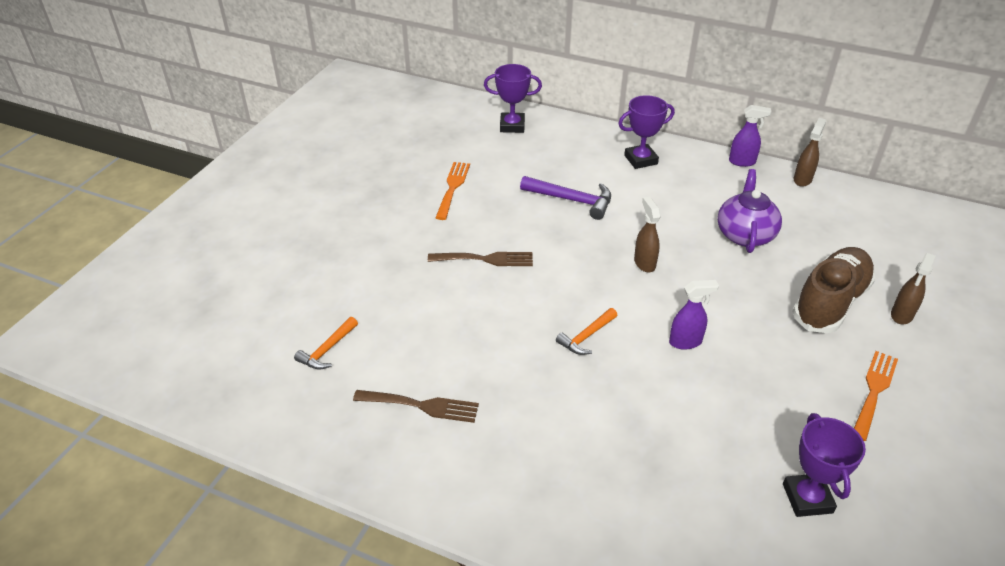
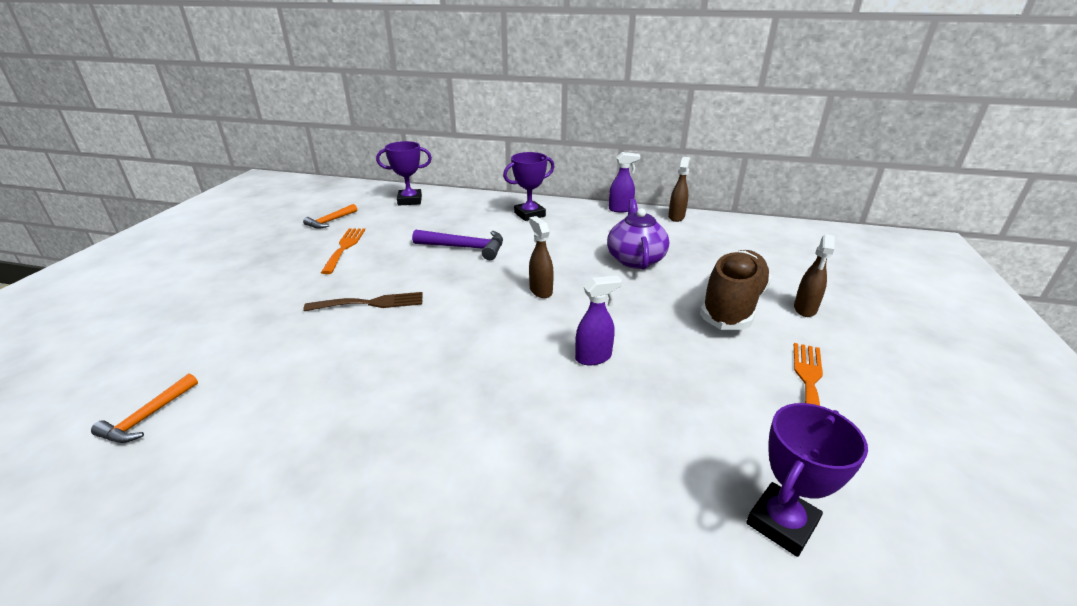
camera: 10 degrees left, 10 degrees down
brown fork [353,390,479,423] -> none
orange hammer [556,308,617,355] -> orange hammer moved to [303,204,357,229]
purple trophy [783,413,866,517] -> purple trophy turned 60 degrees clockwise [746,403,868,557]

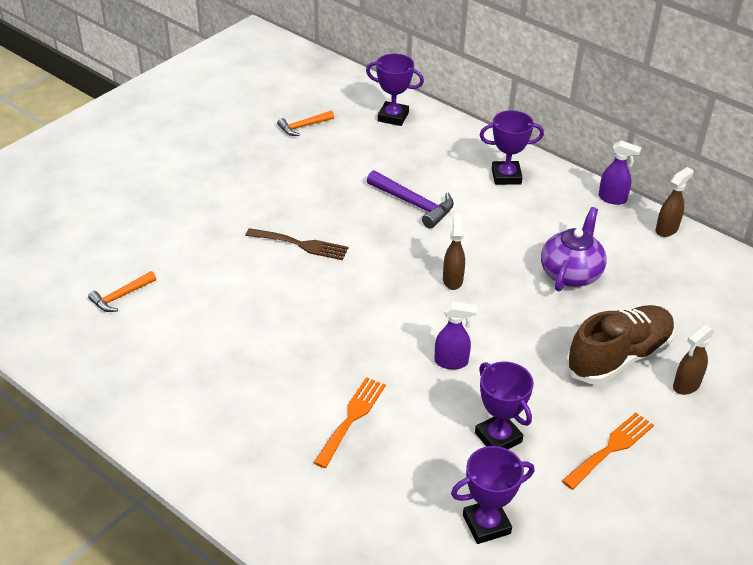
camera: 25 degrees right, 10 degrees up
orange fork [321,228,365,274] -> orange fork moved to [313,377,386,468]
none -> purple trophy [475,362,534,449]

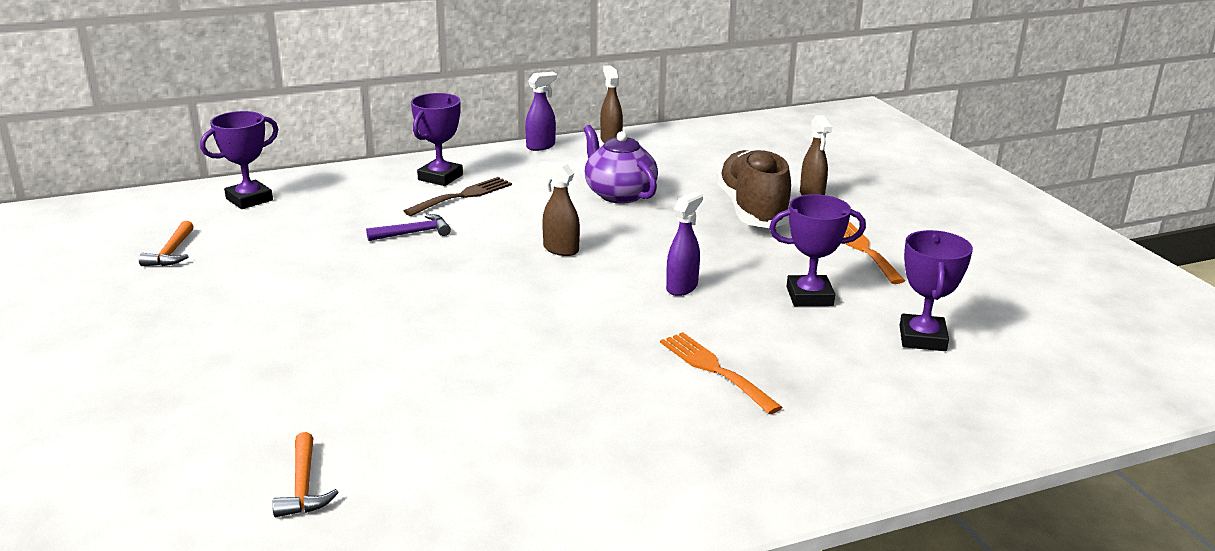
camera: 60 degrees left, 15 degrees down
brown fork [246,228,348,260] -> brown fork moved to [404,177,512,216]
purple hammer [367,170,454,229] -> purple hammer [366,214,451,241], size x0.64

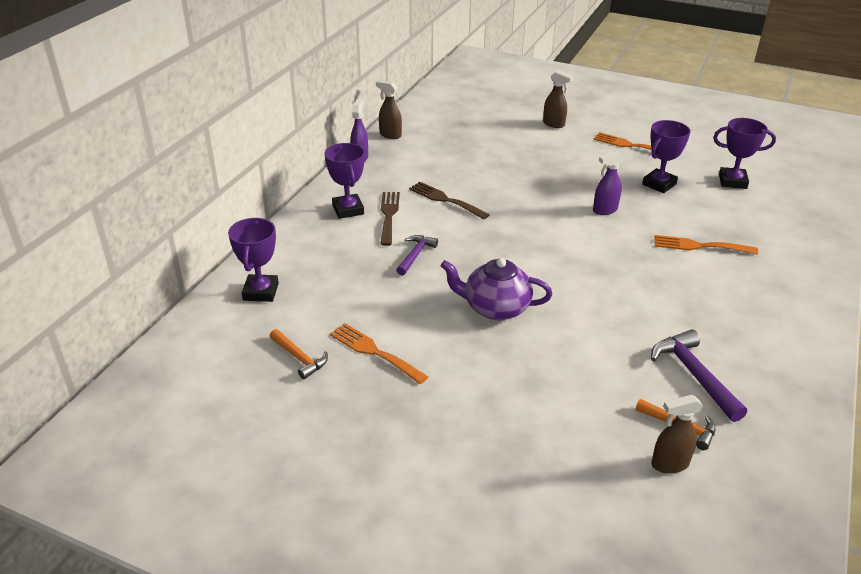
camera: 45 degrees left, 10 degrees up
brown spray bottle [538,161,580,256] -> brown spray bottle moved to [651,395,703,474]
purple teapot [584,125,658,204] -> purple teapot moved to [441,258,552,320]
purple spray bottle [666,192,703,296] -> purple spray bottle turned 105 degrees counterclockwise [593,151,624,215]
brown shoe [716,148,791,228] -> none
purple trophy [900,230,973,351] -> purple trophy turned 45 degrees counterclockwise [713,118,776,189]
none -> orange fork [330,323,428,384]
none -> brown fork [409,182,490,219]
none -> purple hammer [651,329,747,422]

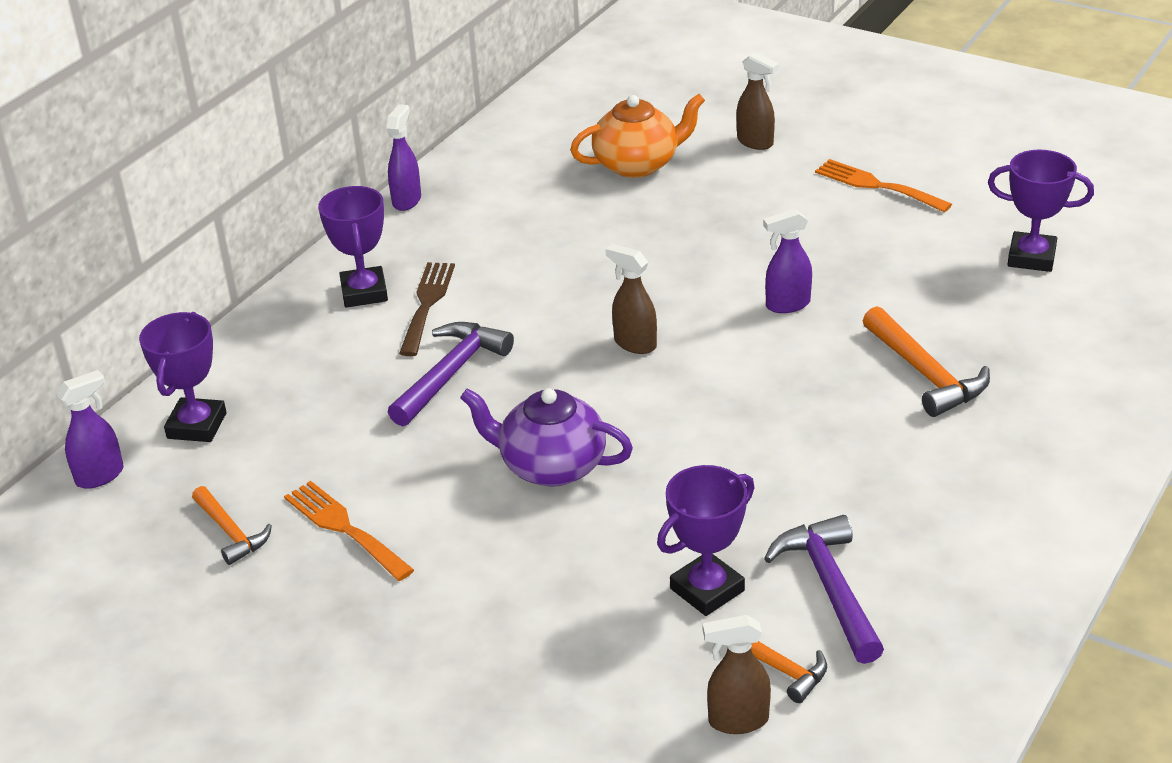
camera: 10 degrees right, 0 degrees up
brown spray bottle [376,80,402,139] -> brown spray bottle moved to [605,244,657,354]
purple hammer [396,235,438,276] -> purple hammer [388,322,514,426], size x1.56
brown fork [409,182,490,219] -> none
purple trophy [642,120,691,193] -> purple trophy moved to [657,465,755,616]
orange fork [654,235,758,255] -> orange hammer [863,306,990,417]
none -> purple spray bottle [56,370,124,489]
none -> orange teapot [570,94,705,178]

